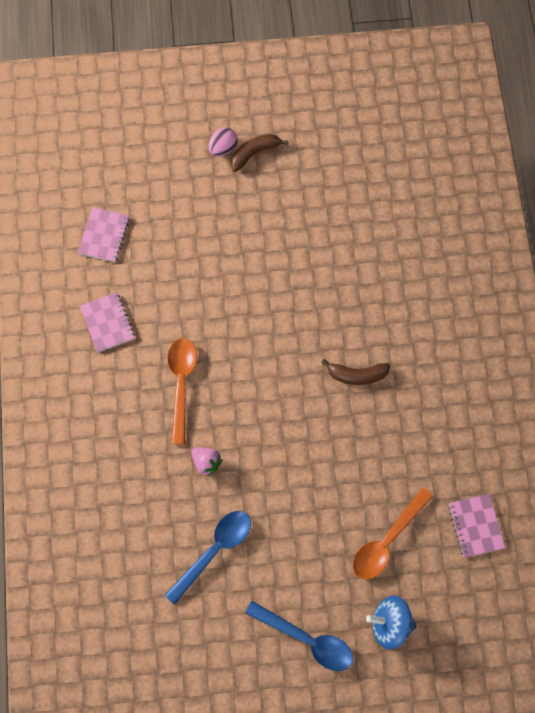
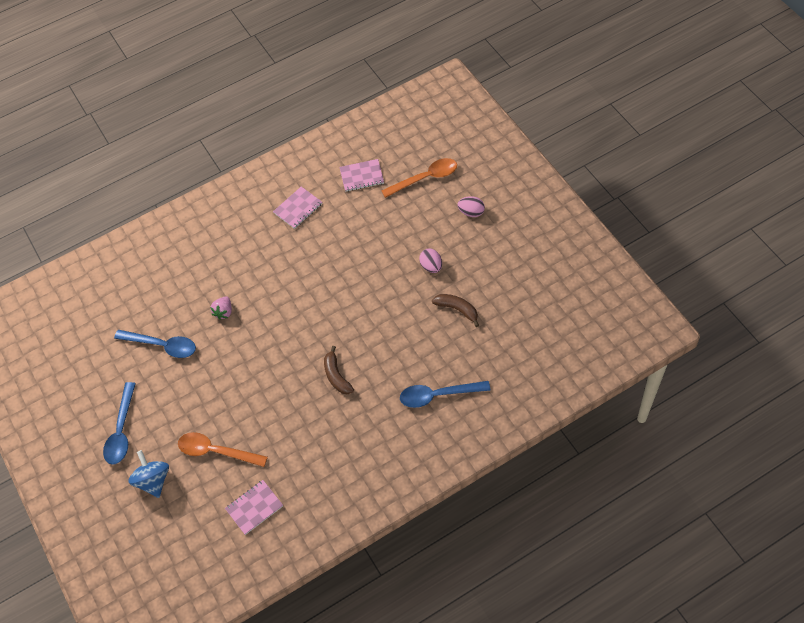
camera: 70 degrees right, 10 degrees down
orange spoon [168,338,197,444] -> orange spoon moved to [381,158,457,198]
brown banana [231,134,289,172] -> brown banana moved to [432,294,479,327]
none -> blue spoon [400,381,491,408]
none -> pink egg [419,248,442,273]

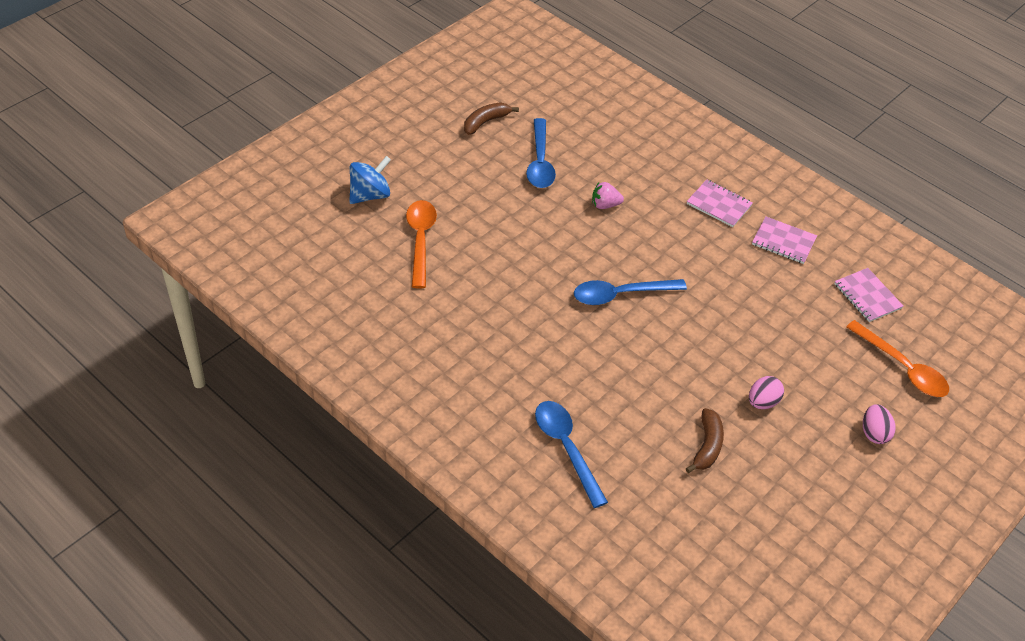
camera: 65 degrees right, 10 degrees down
blue spoon [103,382,136,465] -> blue spoon moved to [574,279,687,305]
pink notebook [225,480,283,535] -> pink notebook moved to [687,179,753,227]
brown banana [324,346,354,394] -> brown banana moved to [464,102,519,135]

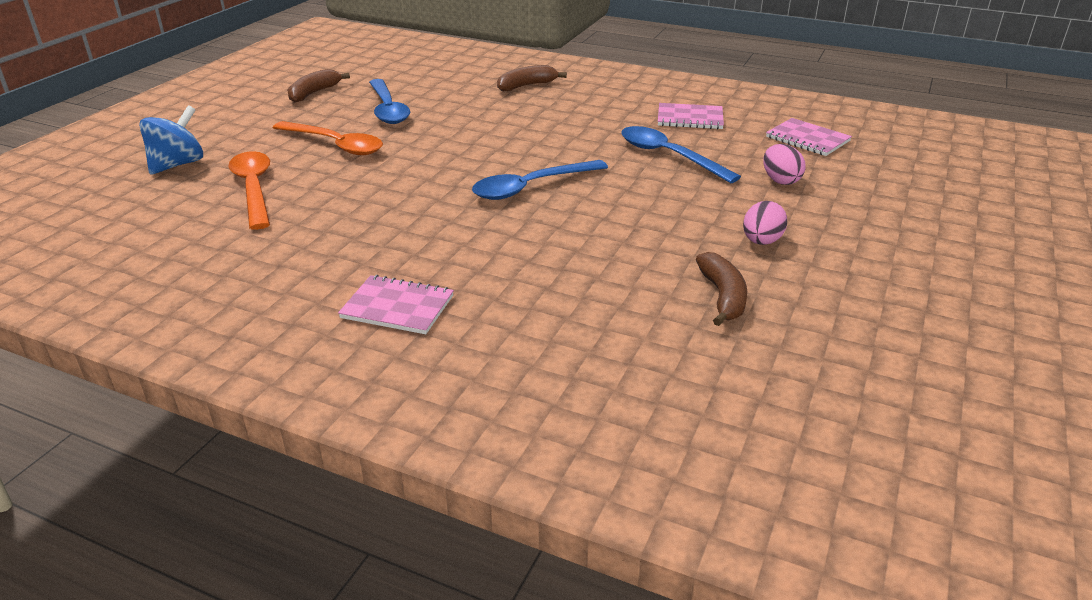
camera: 15 degrees left, 15 degrees down
blue spoon [535,401,608,508] -> blue spoon moved to [621,126,741,183]
pink strawberry [592,182,624,209] -> none
pink notebook [687,179,753,227] -> pink notebook moved to [338,275,454,334]
orange spoon [846,320,949,397] -> orange spoon moved to [273,121,383,155]
pink egg [863,404,896,444] -> pink egg moved to [763,144,806,185]
none -> brown banana [497,65,567,91]

